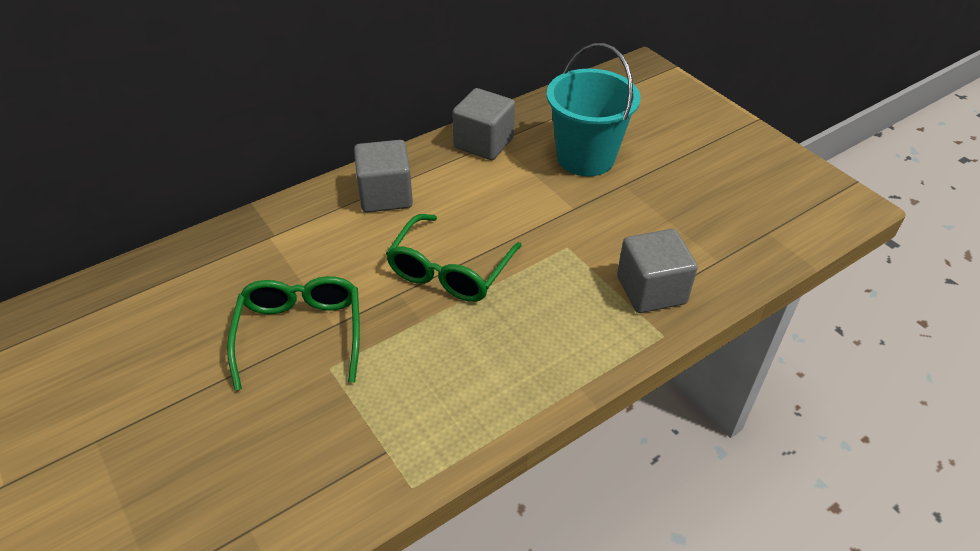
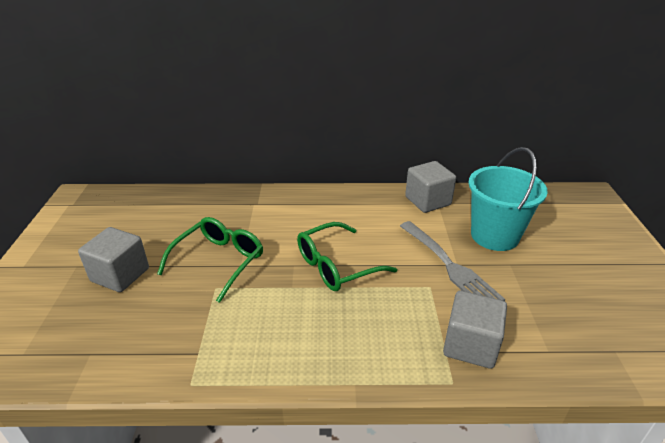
camera: 35 degrees right, 10 degrees down
grey cube [354,140,413,212] -> grey cube moved to [78,227,149,292]
none -> grey fork [400,221,505,301]

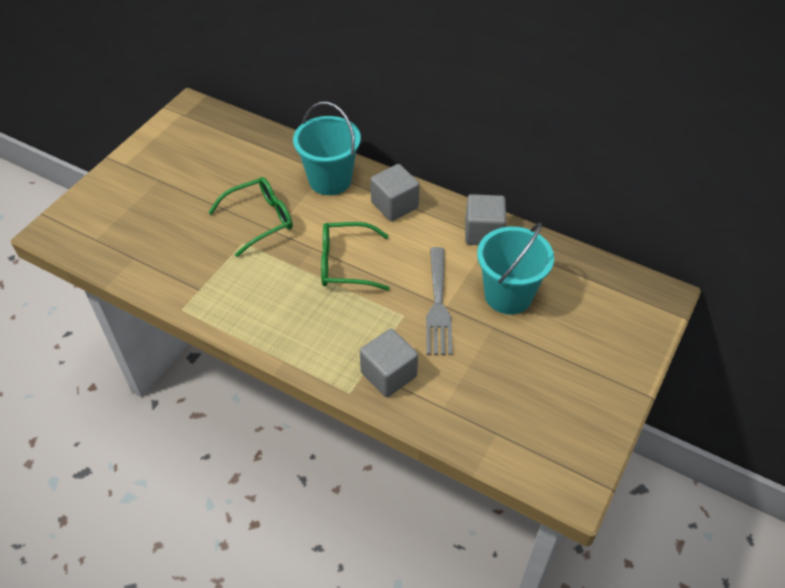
camera: 30 degrees right, 15 degrees up
grey cube [78,227,149,292] -> grey cube moved to [371,164,420,221]
none -> turquoise bucket [293,102,361,195]

